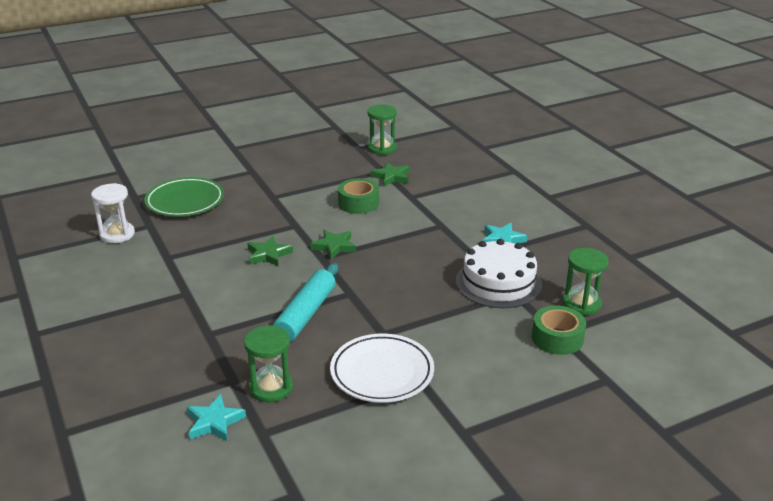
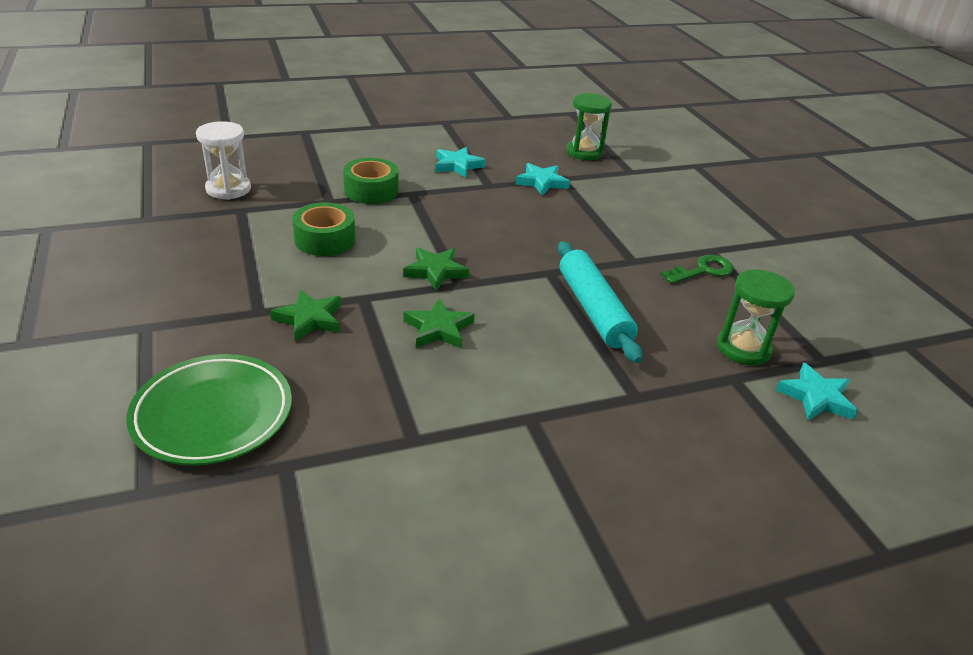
camera: 85 degrees left, 5 degrees up
white hourglass [91,183,135,243] -> white hourglass moved to [196,121,251,199]
turquoise rolling pin [273,263,338,342] -> turquoise rolling pin turned 45 degrees clockwise [558,241,642,363]
white plate [330,334,434,403] -> green key [661,255,733,284]
green hourglass [367,104,397,155] -> none
green star [370,162,409,186] -> green star moved to [270,290,342,342]
white cake [456,239,542,308] -> turquoise star [516,163,570,196]
green tape [532,305,586,355] -> green tape moved to [343,158,398,204]

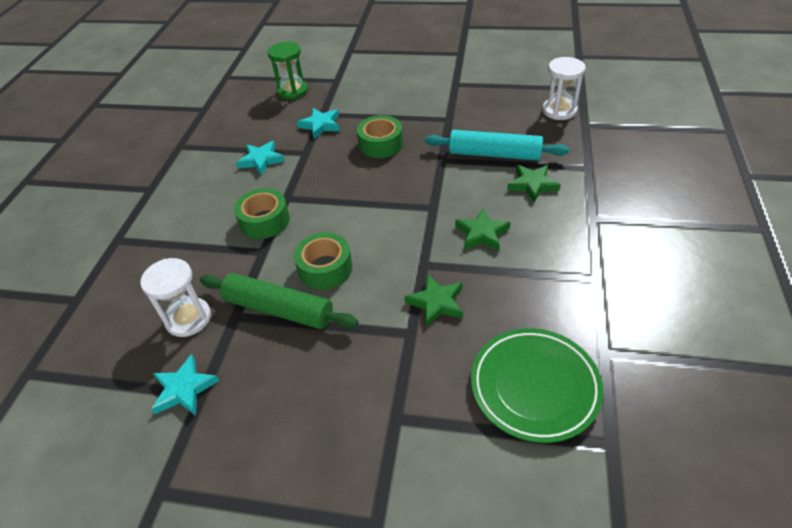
camera: 55 degrees left, 10 degrees up
green star [403,248,469,291] -> green star moved to [507,165,561,202]
green key [661,255,733,284] -> none
green hourglass [717,270,795,365] -> white hourglass [542,57,586,120]
turquoise star [776,362,858,421] -> turquoise star moved to [151,354,219,416]
none -> green rolling pin [200,273,358,329]
none -> green tape [357,115,403,158]

